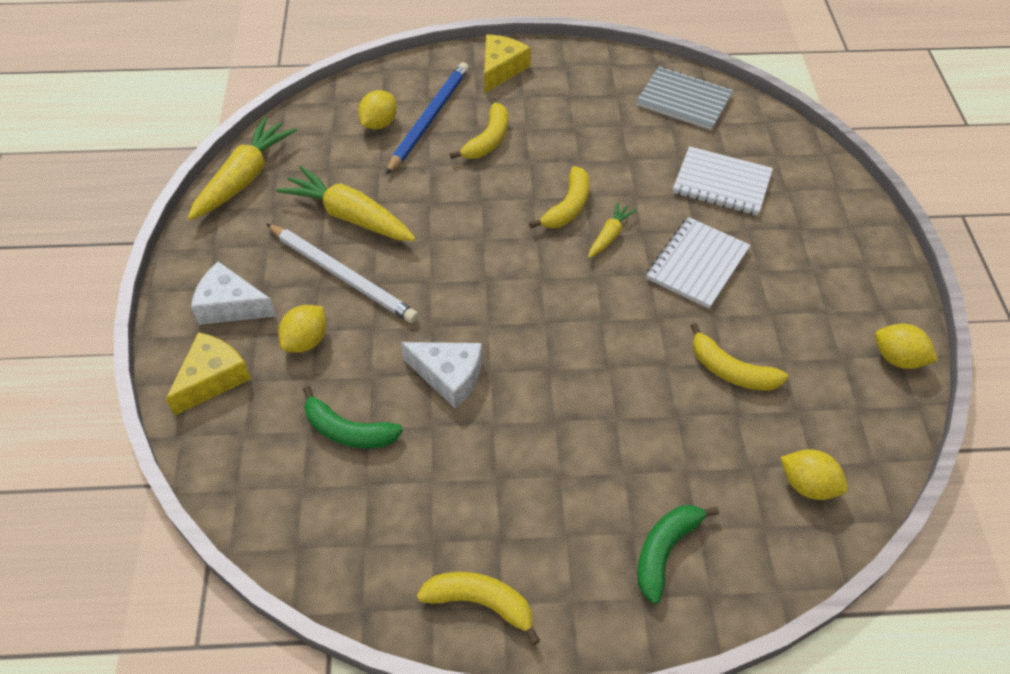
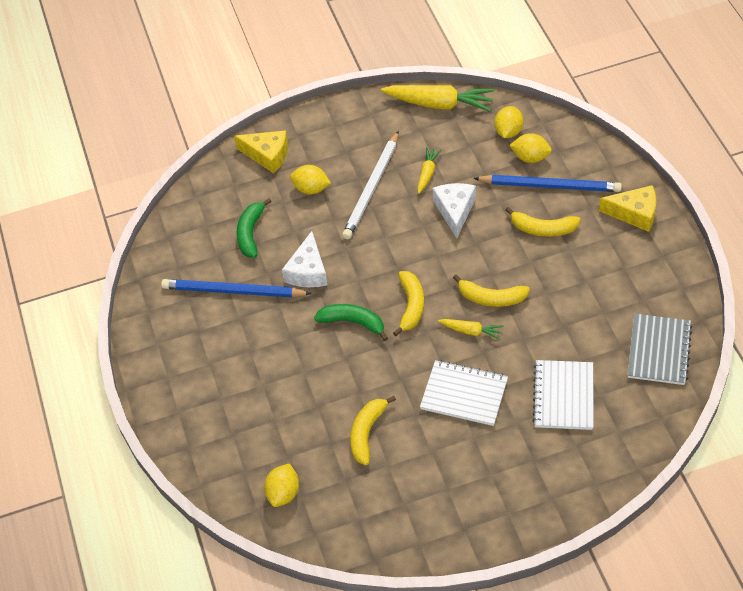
camera: 80 degrees right, 0 degrees up
white cheese [191,262,276,325] -> white cheese moved to [433,183,476,238]
yellow carrot [276,166,416,241] -> yellow carrot [418,147,441,194], size x0.51
yellow banana [417,572,540,645] -> yellow banana moved to [393,271,424,336]
green banana [637,505,719,604] -> green banana moved to [314,304,388,341]
yellow lemon [875,324,938,369] -> yellow lemon moved to [494,106,523,138]
none -> blue pencil [161,279,312,297]

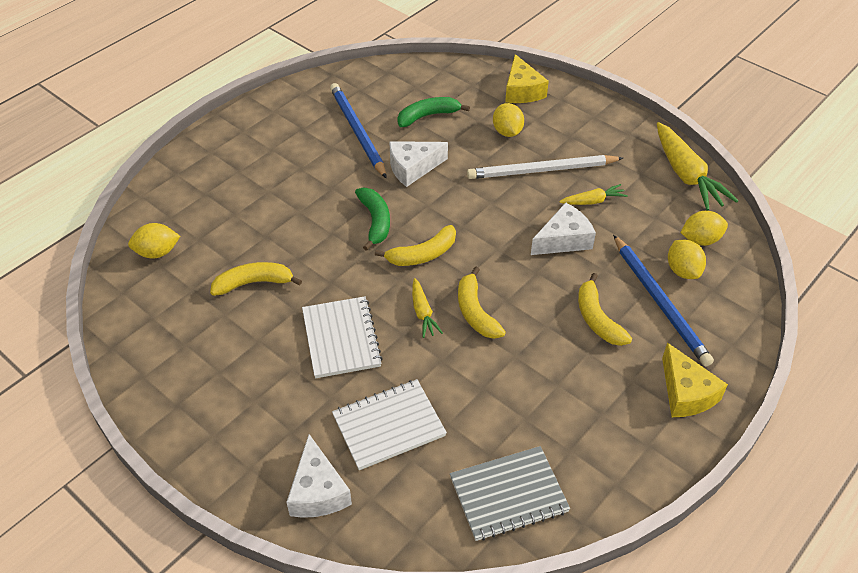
camera: 55 degrees right, 5 degrees down
none -> white cheese [286,434,352,518]

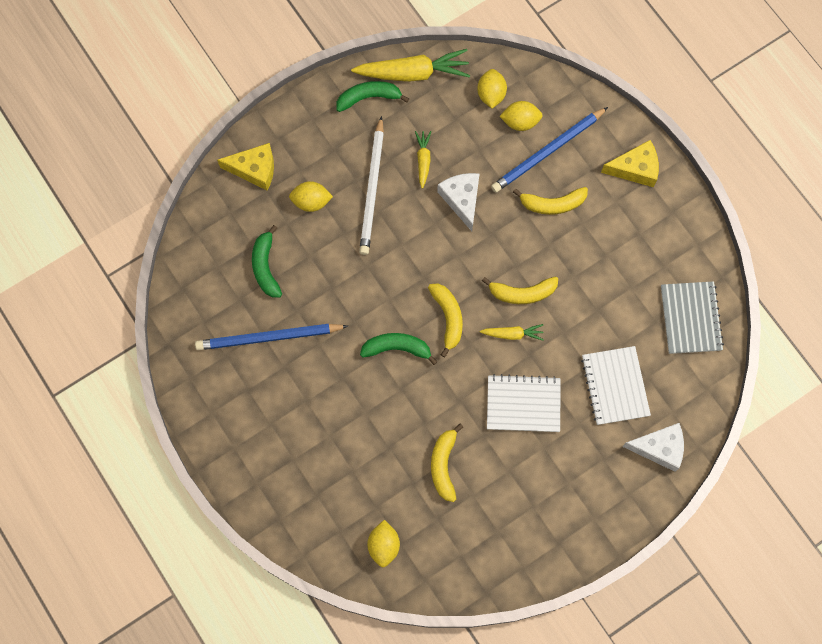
camera: 75 degrees left, 25 degrees up
white cheese [389,141,448,187] -> none
blue pencil [613,235,714,367] -> blue pencil turned 150 degrees clockwise [491,107,608,193]
none -> green banana [337,81,409,112]

